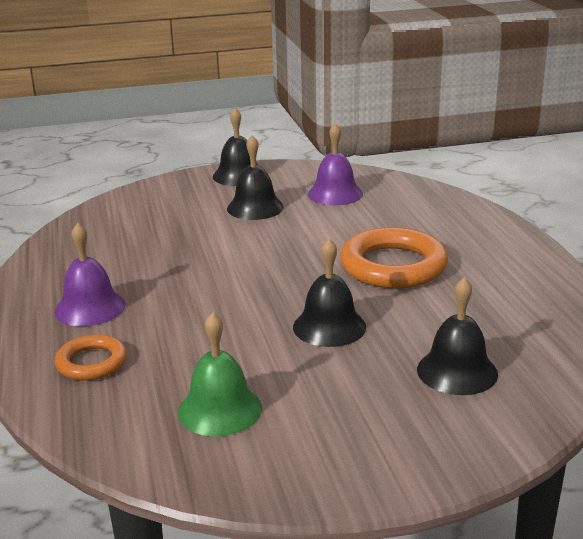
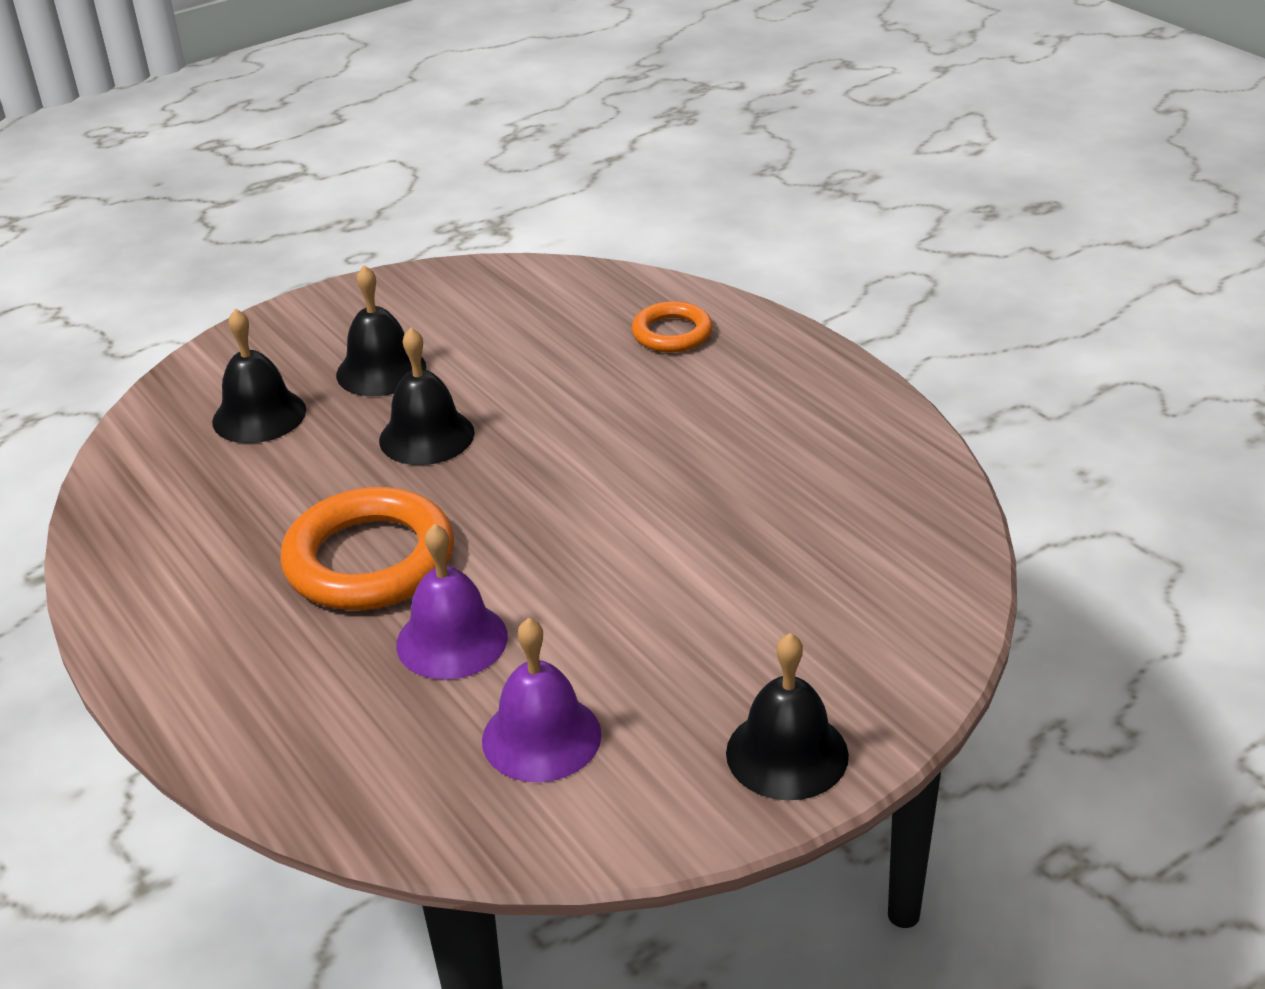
camera: 160 degrees right, 10 degrees up
purple bell [54,223,125,326] -> purple bell moved to [396,524,508,680]
green bell [178,312,262,436] -> none
black bell [227,135,284,220] -> black bell moved to [336,265,426,396]

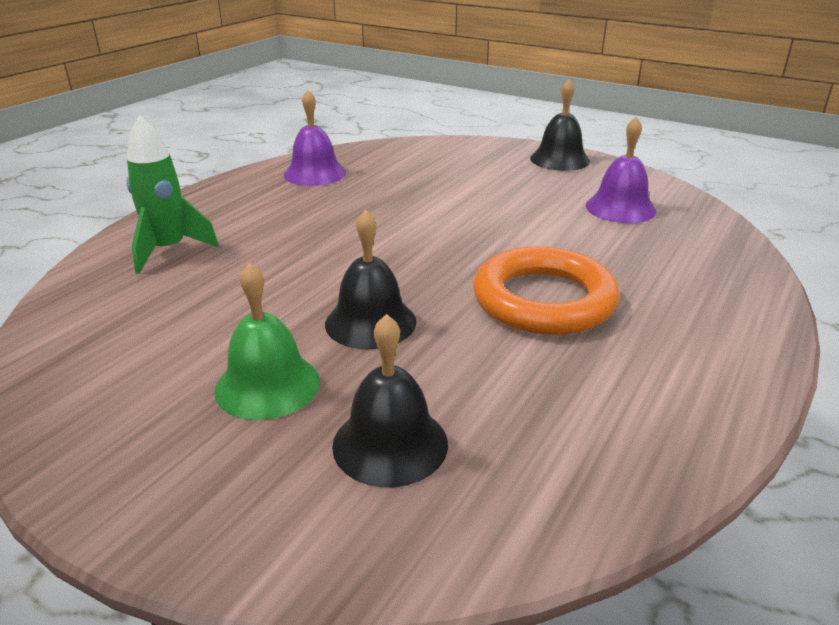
camera: 115 degrees left, 5 degrees down
black bell [336,265,426,396] -> green bell [214,263,320,420]
purple bell [396,524,508,680] -> purple bell moved to [284,90,346,186]
orange ring [632,301,713,353] -> green rocket [126,115,219,274]

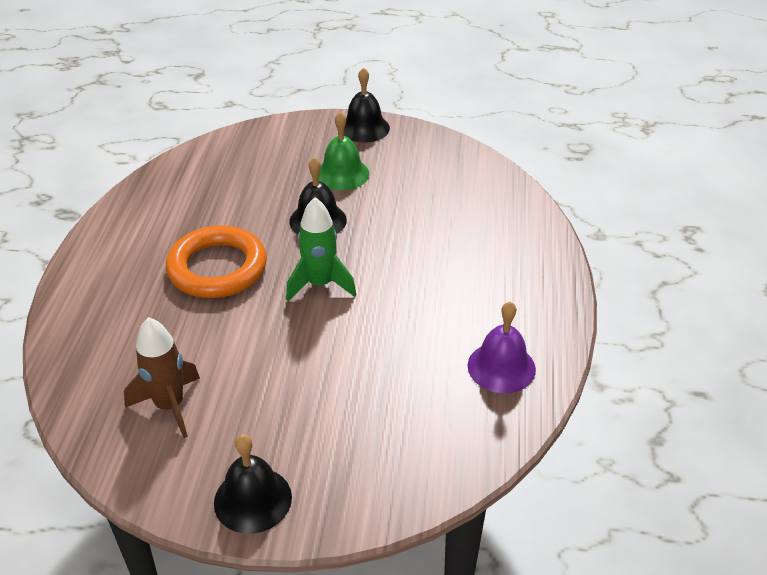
camera: 155 degrees right, 10 degrees up
green rocket [126,115,219,274] -> green rocket moved to [286,197,356,301]
black bell [332,314,448,487] -> black bell moved to [344,67,390,143]
purple bell [586,117,656,223] -> brown rocket [124,317,200,438]

